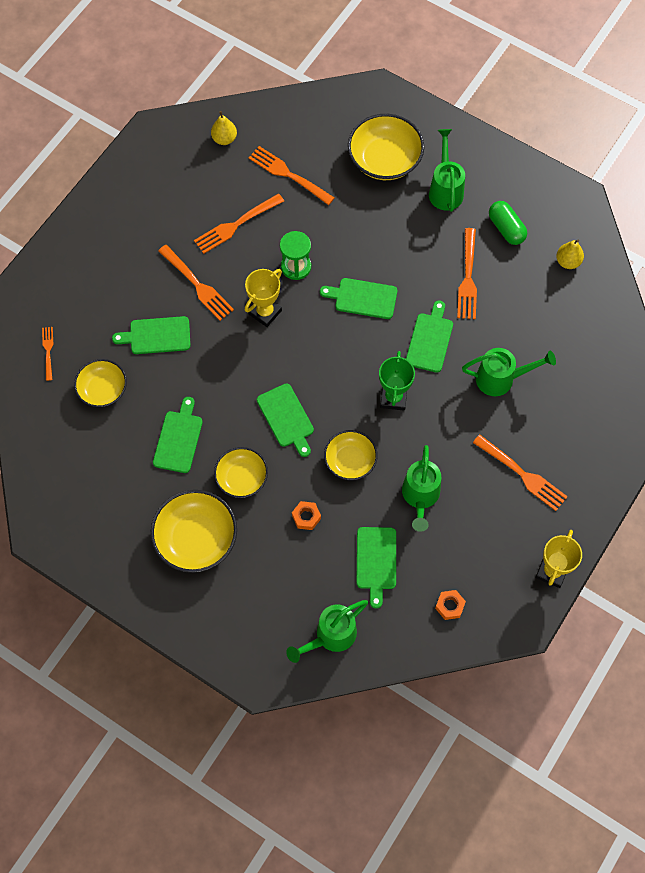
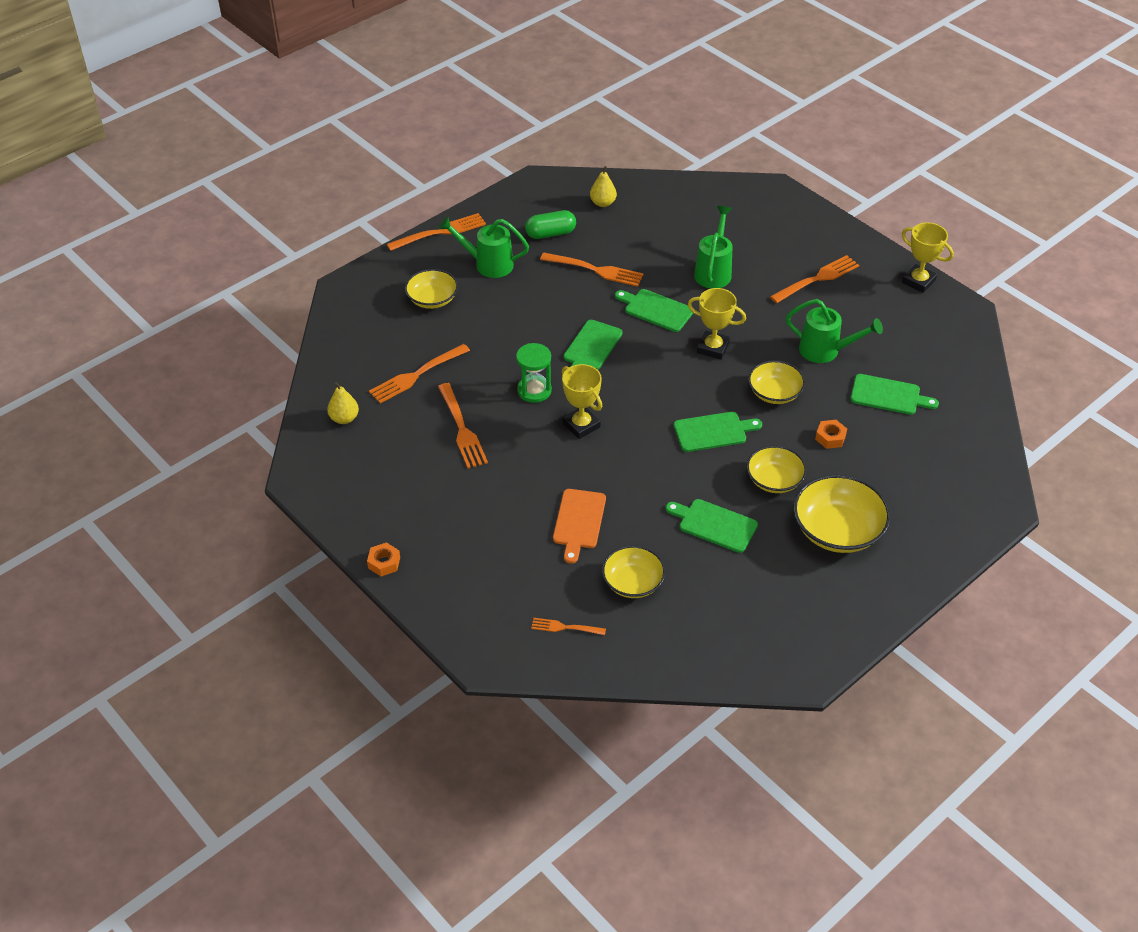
camera: 75 degrees left, 20 degrees down
green cutting board [112,316,191,354] -> orange cutting board [553,489,606,564]
orange fork [158,245,234,321] -> orange fork moved to [387,213,486,251]
green watering can [286,600,368,663] -> none
yellow bowl [348,114,424,180] -> yellow bowl [405,269,458,309], size x0.64
green trophy [379,351,415,411] -> yellow trophy [688,288,746,360]
orange nut [435,590,466,620] -> orange nut moved to [367,542,400,576]

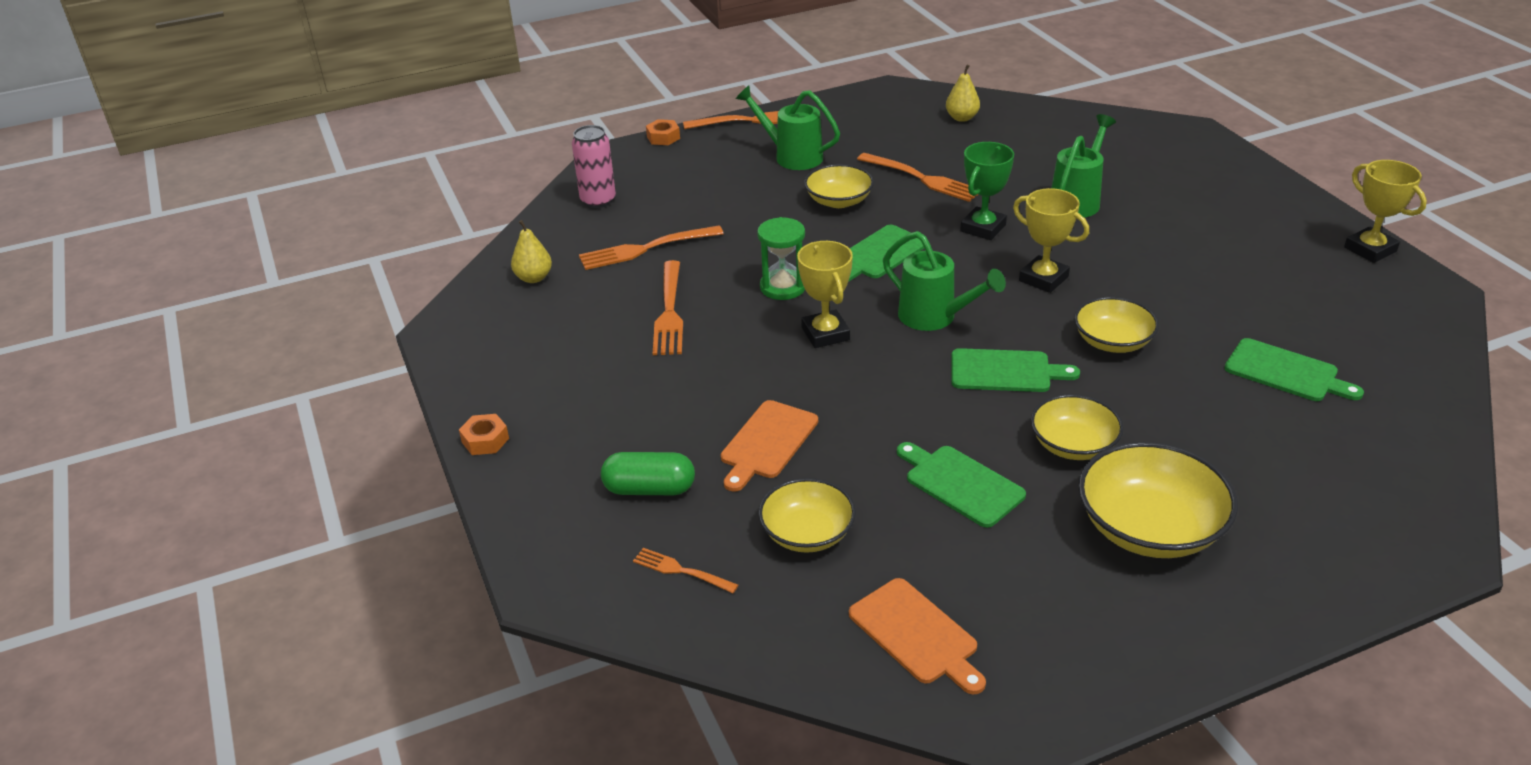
camera: 20 degrees right, 10 degrees down
yellow bowl [405,269,458,309] -> yellow bowl moved to [804,164,874,208]
green capsule [525,210,576,239] -> green capsule moved to [601,452,695,495]
green cutting board [615,289,693,332] -> green trophy [960,142,1014,240]
orange fork [770,255,859,303] -> none
green watering can [786,299,883,363] -> green watering can moved to [883,231,1006,331]
orange nut [815,420,847,449] -> orange nut moved to [646,119,680,145]
none -> pink can [572,125,616,208]
none -> orange cutting board [849,578,986,694]

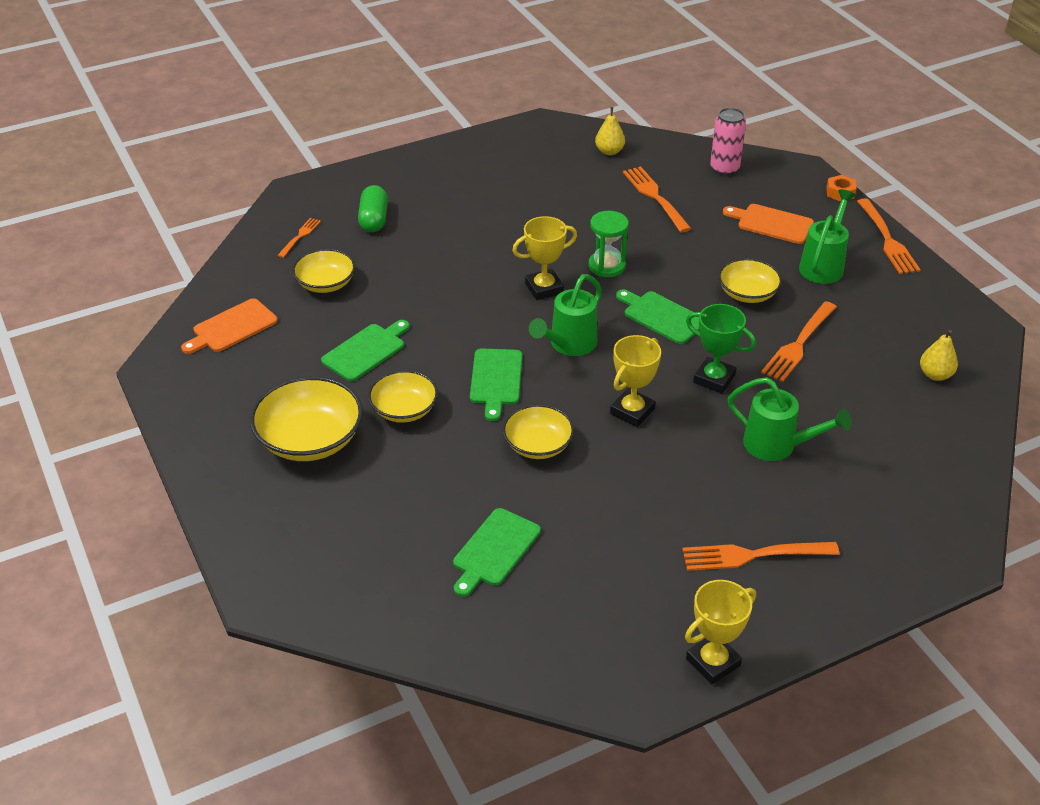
camera: 85 degrees right, 5 degrees up
orange nut [459,414,509,455] -> none
orange fork [653,260,683,355] -> orange fork moved to [682,542,839,571]
orange cutting board [721,400,818,492] -> orange cutting board moved to [723,204,814,244]

